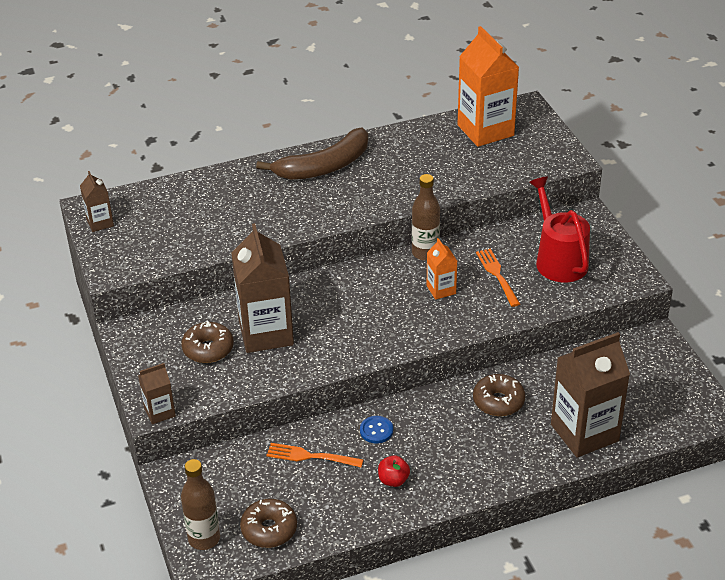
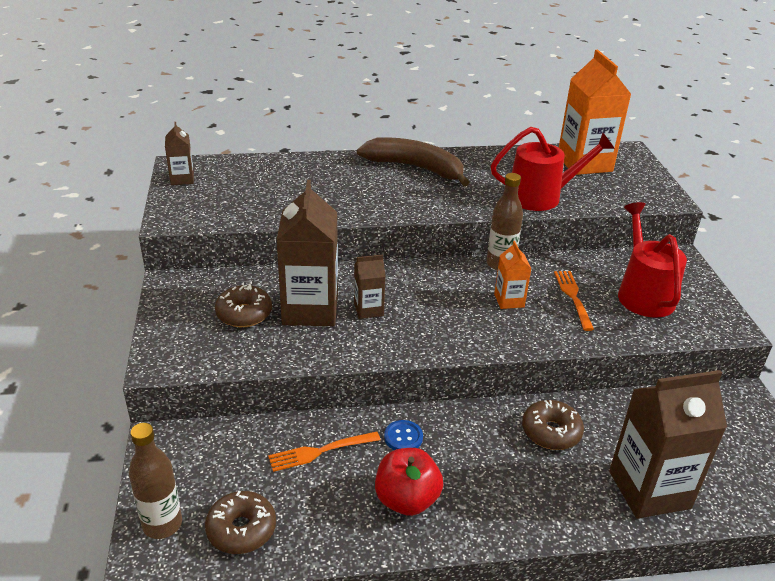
camera: 10 degrees right, 5 degrees down
brown carton [138,363,176,424] -> brown carton moved to [354,254,386,319]
brown banana [256,128,368,180] -> brown banana turned 135 degrees counterclockwise [357,137,469,186]
orange fork [266,443,363,467] -> orange fork turned 45 degrees counterclockwise [268,432,381,472]
red apple [378,455,410,487] -> red apple [375,448,443,516], size x1.72
none -> red watering can [491,127,615,211]

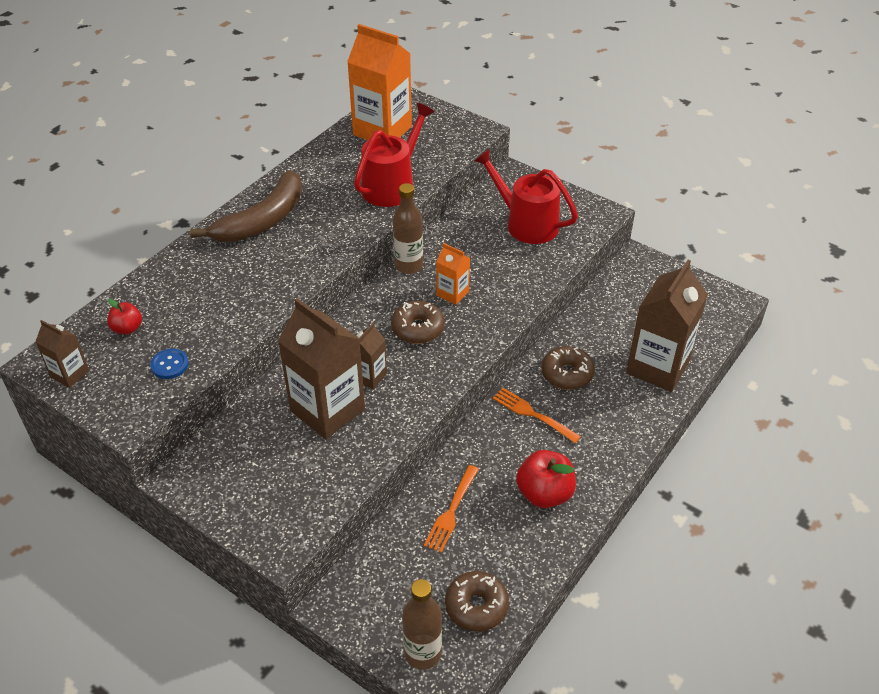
camera: 45 degrees left, 10 degrees up
brown donut [215,284,272,327] -> brown donut moved to [391,301,445,344]
brown banana [357,137,469,186] -> brown banana turned 150 degrees clockwise [190,170,302,242]
blue button [384,420,423,450] -> blue button moved to [150,349,189,379]
orange fork [554,271,594,331] -> orange fork moved to [493,388,581,443]
none -> red apple [107,299,142,335]

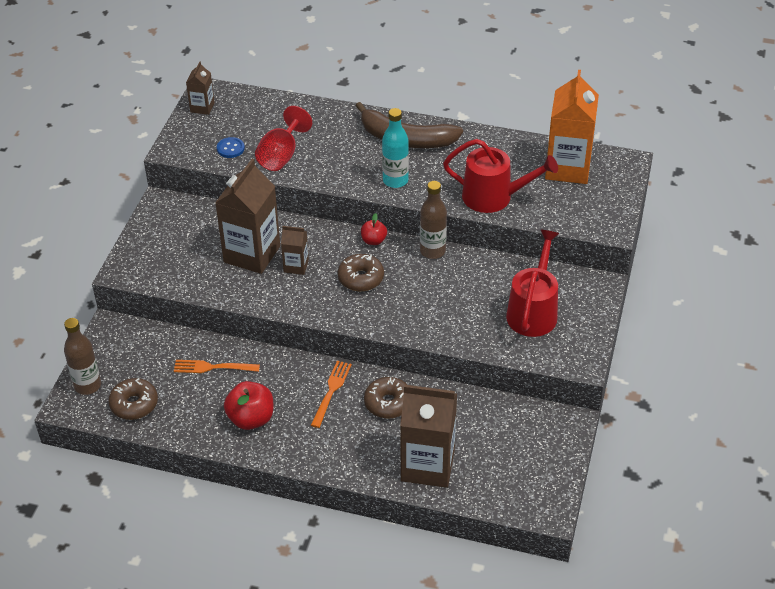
camera: 70 degrees right, 0 degrees up
red apple [107,299,142,335] -> red apple moved to [361,213,387,245]
orange carton [436,243,470,305] -> none
none -> red goblet [255,106,312,171]
none -> turquoise bottle [382,108,409,188]

